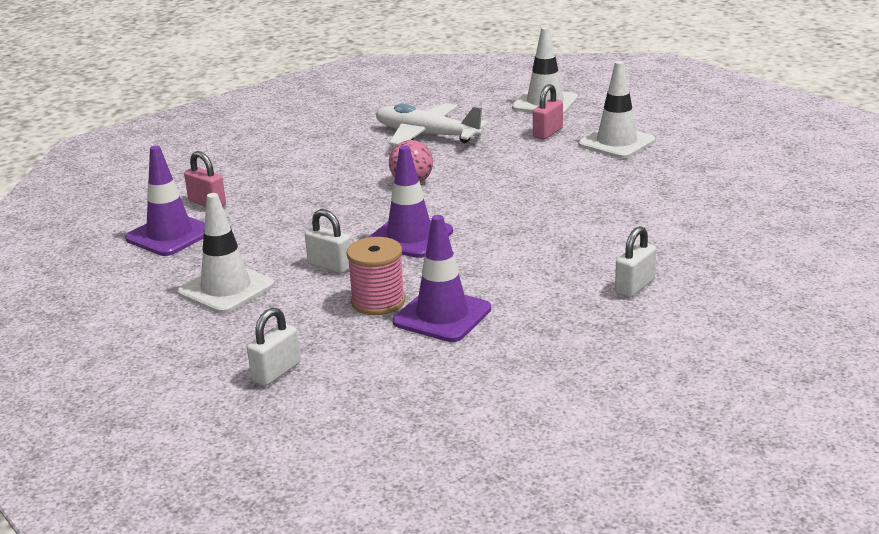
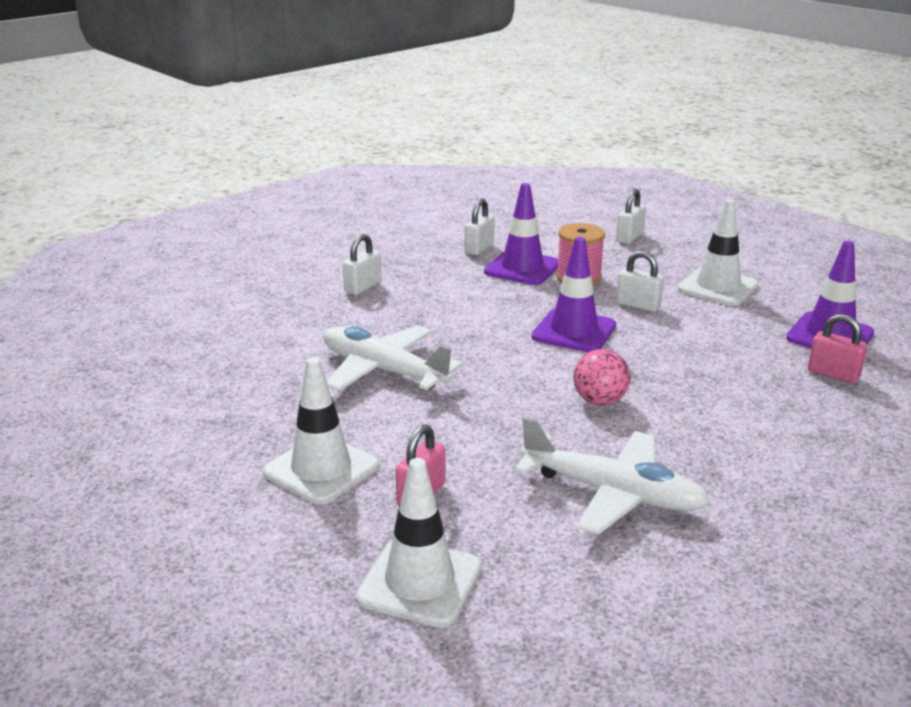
camera: 175 degrees right, 0 degrees up
none -> white plane [323,325,463,391]
none -> white padlock [465,198,495,255]

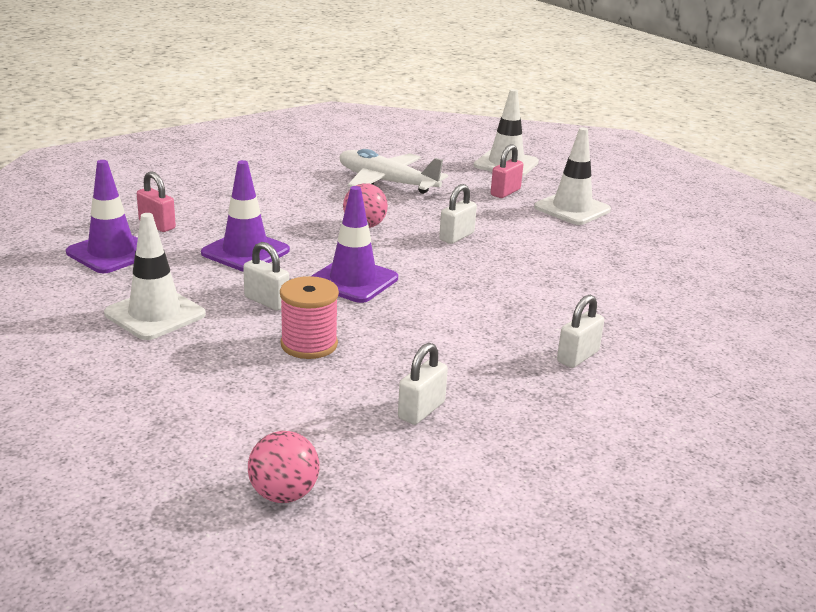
camera: 175 degrees left, 0 degrees up
white plane [323,325,463,391] -> none
purple traffic cone [484,183,558,285] -> purple traffic cone moved to [201,160,290,272]
white padlock [616,189,646,244] -> white padlock moved to [439,184,477,244]
none -> pink ball [248,431,319,503]

